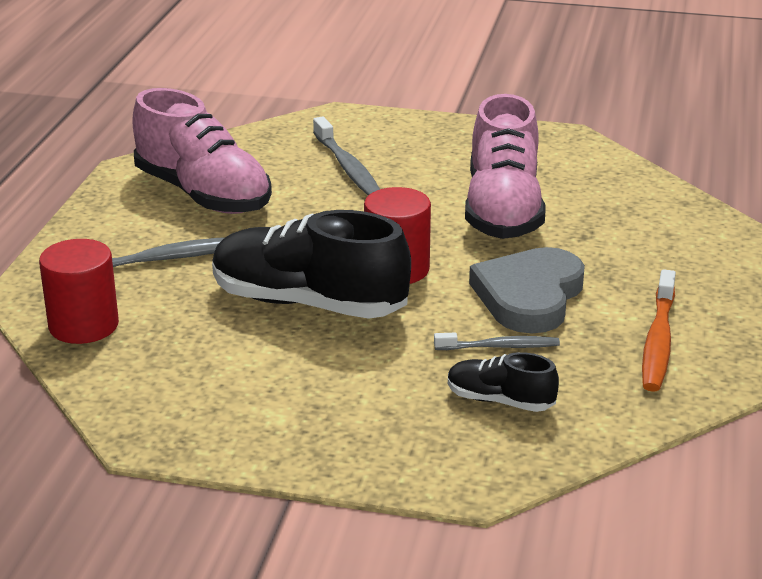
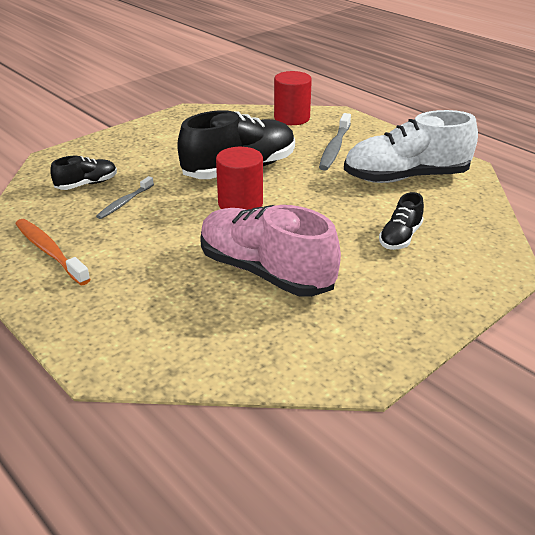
camera: 125 degrees right, 5 degrees up
pink shoe [132,88,272,214] -> white shoe [344,110,478,183]
grey toothbrush [313,116,380,195] -> black shoe [379,192,424,250]
grey heart [469,247,585,333] -> none

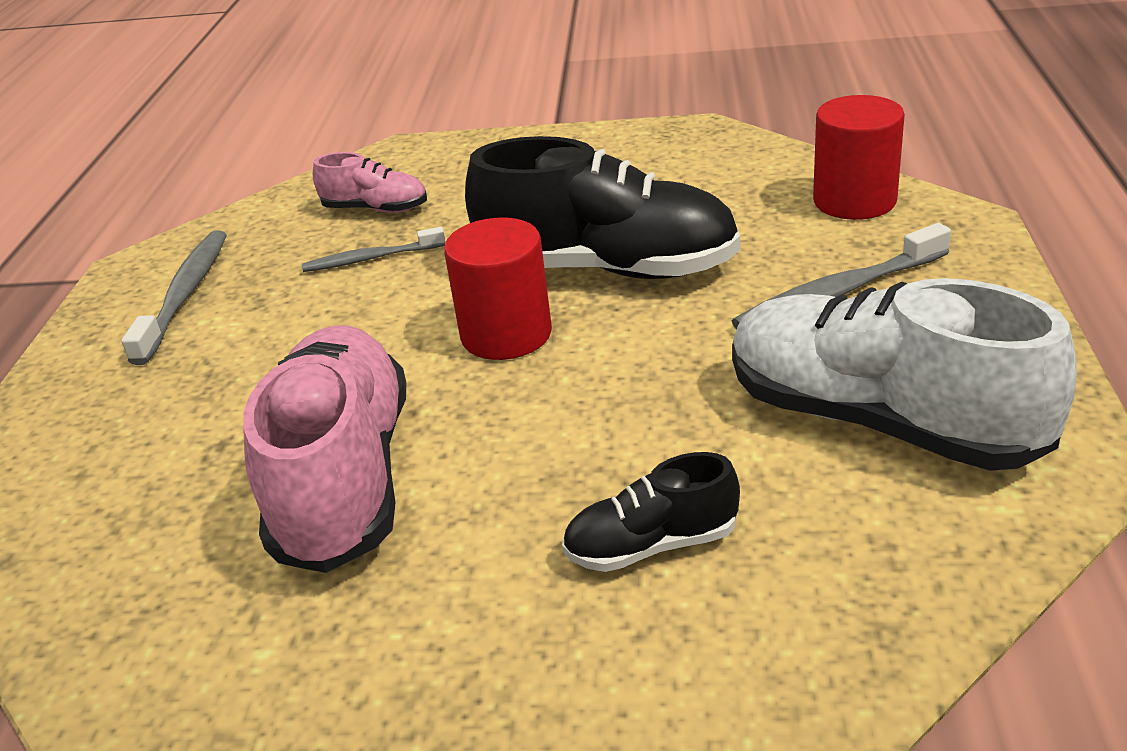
camera: 50 degrees right, 0 degrees up
orange toothbrush [15,219,91,285] -> grey toothbrush [121,230,227,365]
black shoe [50,156,117,190] -> pink shoe [313,152,427,213]

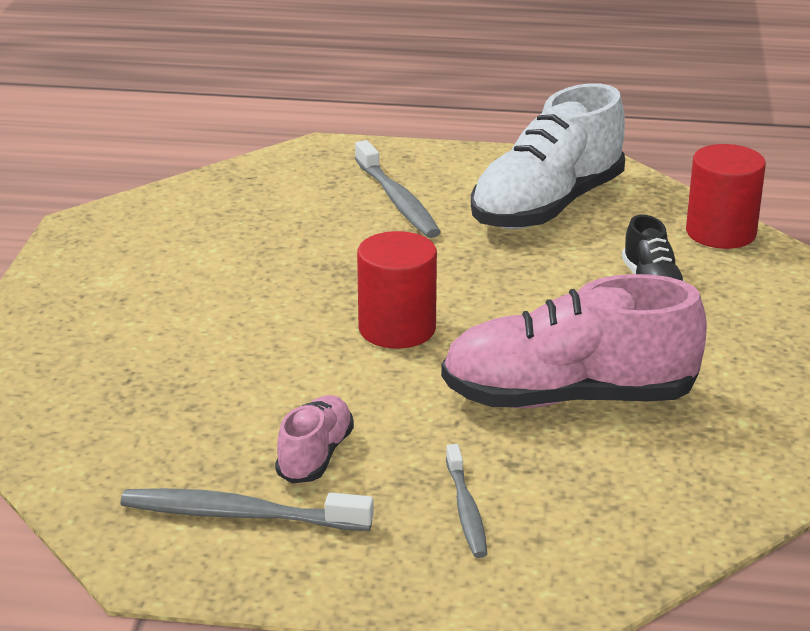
camera: 90 degrees left, 5 degrees down
grey toothbrush [302,227,445,272] -> grey toothbrush moved to [446,444,487,558]
pink shoe [313,152,427,213] -> pink shoe moved to [275,395,354,483]
black shoe [465,136,740,279] -> none
red cylinder [813,95,905,220] -> red cylinder moved to [686,144,766,249]

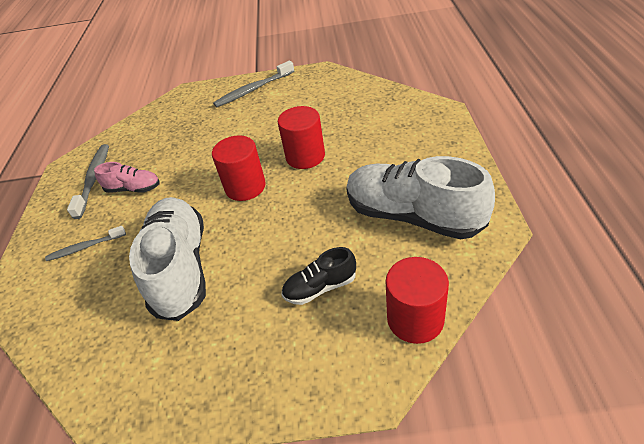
camera: 85 degrees right, 15 degrees up
grey toothbrush [355,140,441,238] -> grey toothbrush moved to [213,61,294,107]
pink shoe [441,274,707,408] -> white shoe [129,197,206,321]
none -> red cylinder [278,106,325,169]

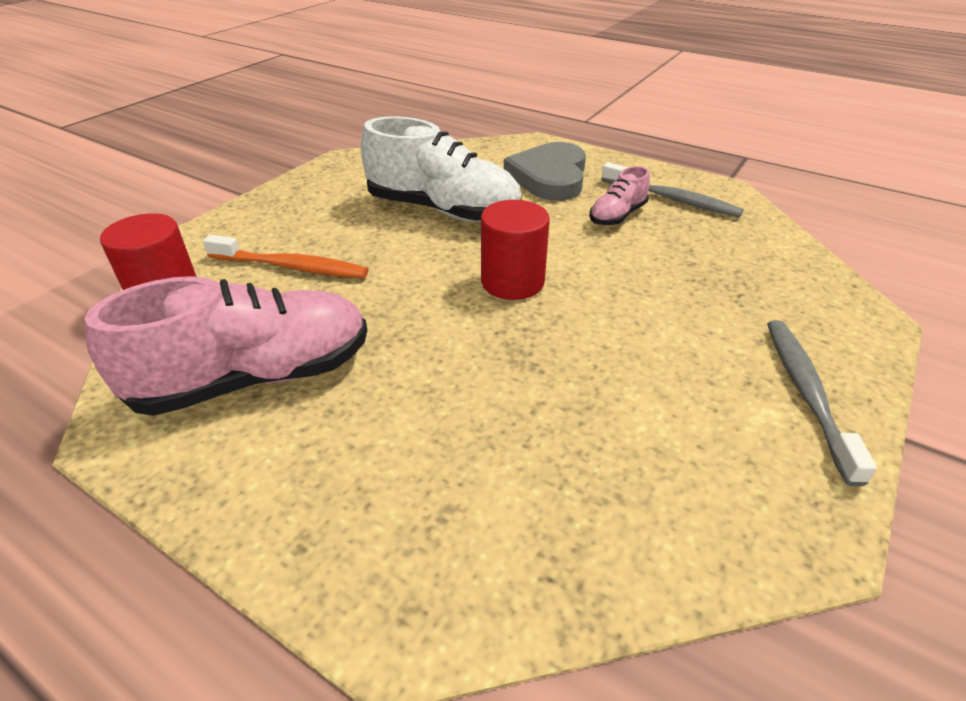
camera: 120 degrees right, 5 degrees down
grey toothbrush [45,226,126,261] -> grey heart [504,142,586,200]
red cylinder [278,106,325,169] -> none
black shoe [281,247,356,305] -> orange toothbrush [203,235,369,278]
white shoe [346,156,495,239] -> pink shoe [85,276,368,416]

